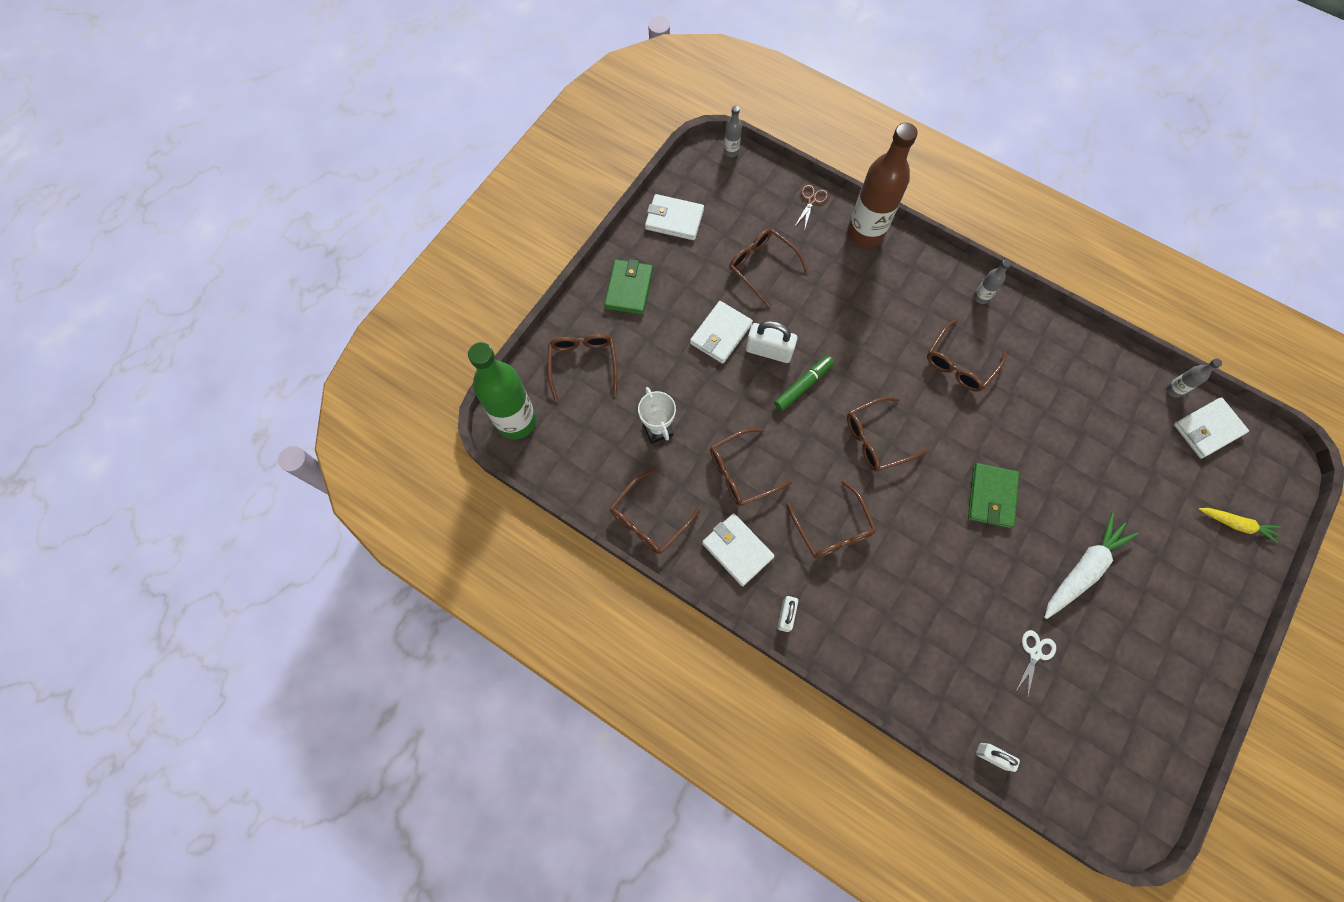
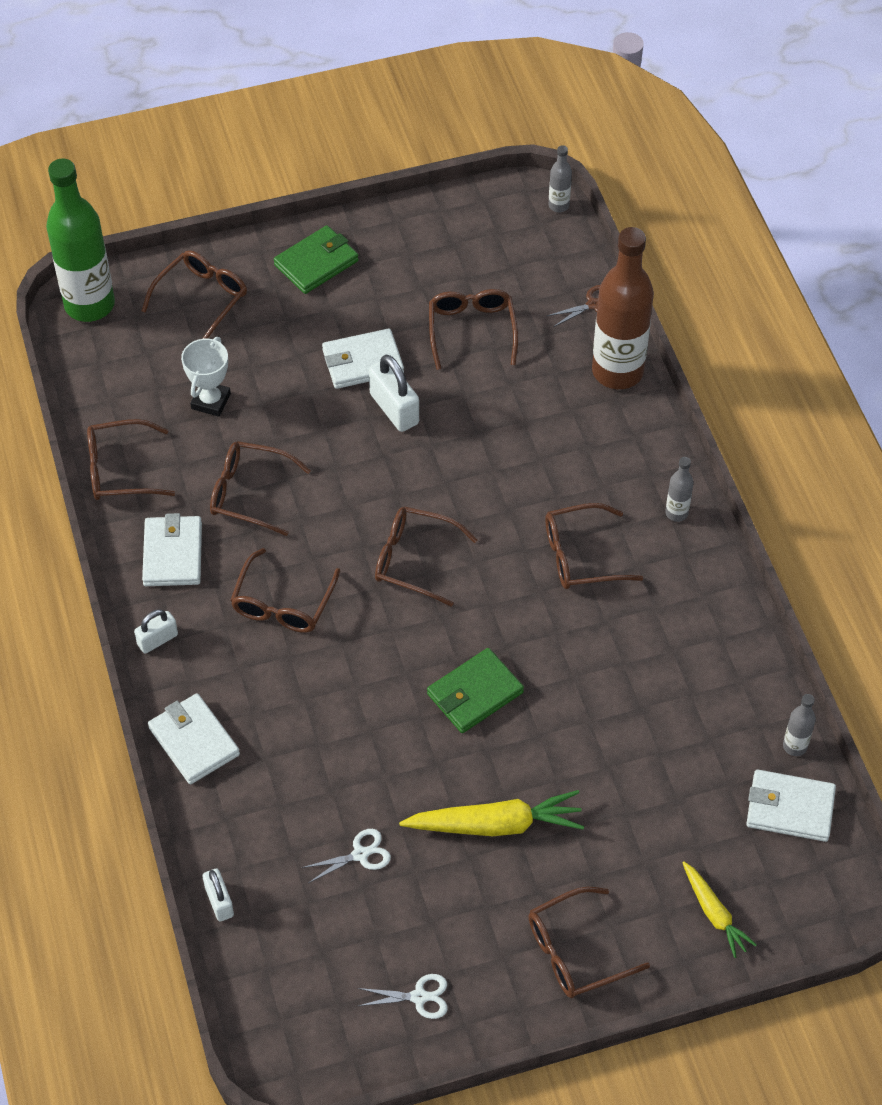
camera: 40 degrees right, 15 degrees down
white wallet [645,194,704,240] -> white wallet moved to [148,693,240,784]
green marker [774,356,834,411] -> none
white carrot [1044,513,1139,619] -> yellow carrot [399,790,584,836]
none -> white scissors [358,974,448,1019]
none -> brown glasses [528,887,650,998]

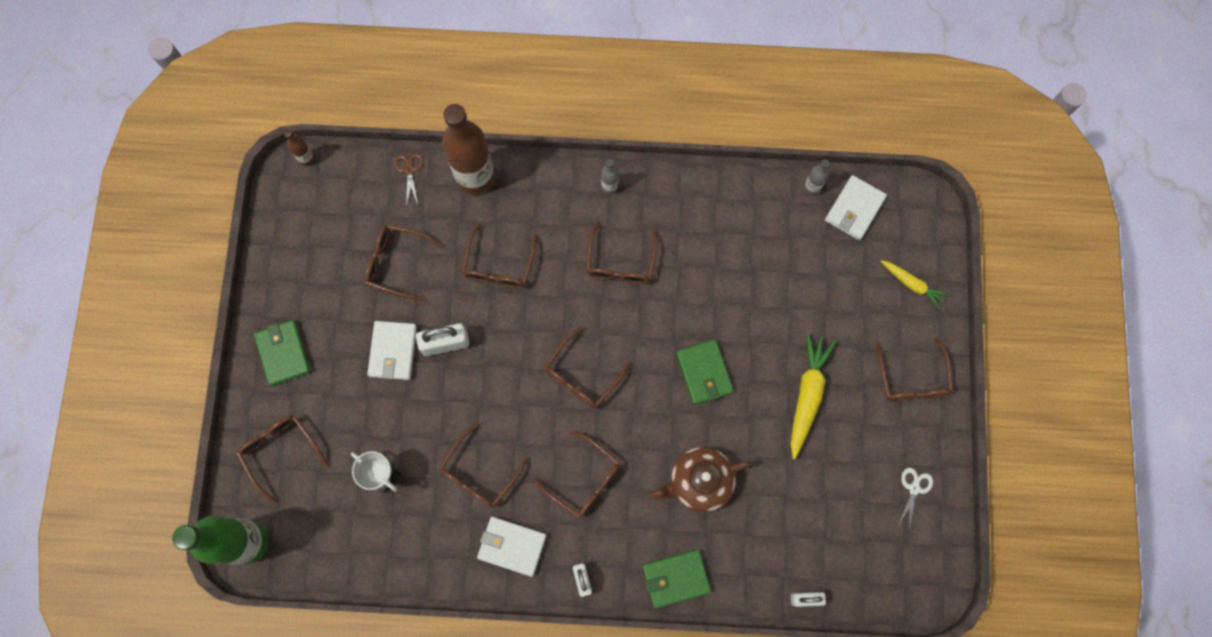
camera: 70 degrees left, 20 degrees up
brown glasses [87,419,175,500] -> brown glasses moved to [462,223,537,288]
white wallet [148,693,240,784] -> green wallet [642,549,711,608]
white scissors [302,829,391,883] -> none
grey bottle [549,145,572,212] -> brown bottle [284,129,315,166]
yellow carrot [682,861,757,958] -> yellow carrot turned 45 degrees clockwise [880,260,949,309]
none -> brown teapot [650,447,752,512]

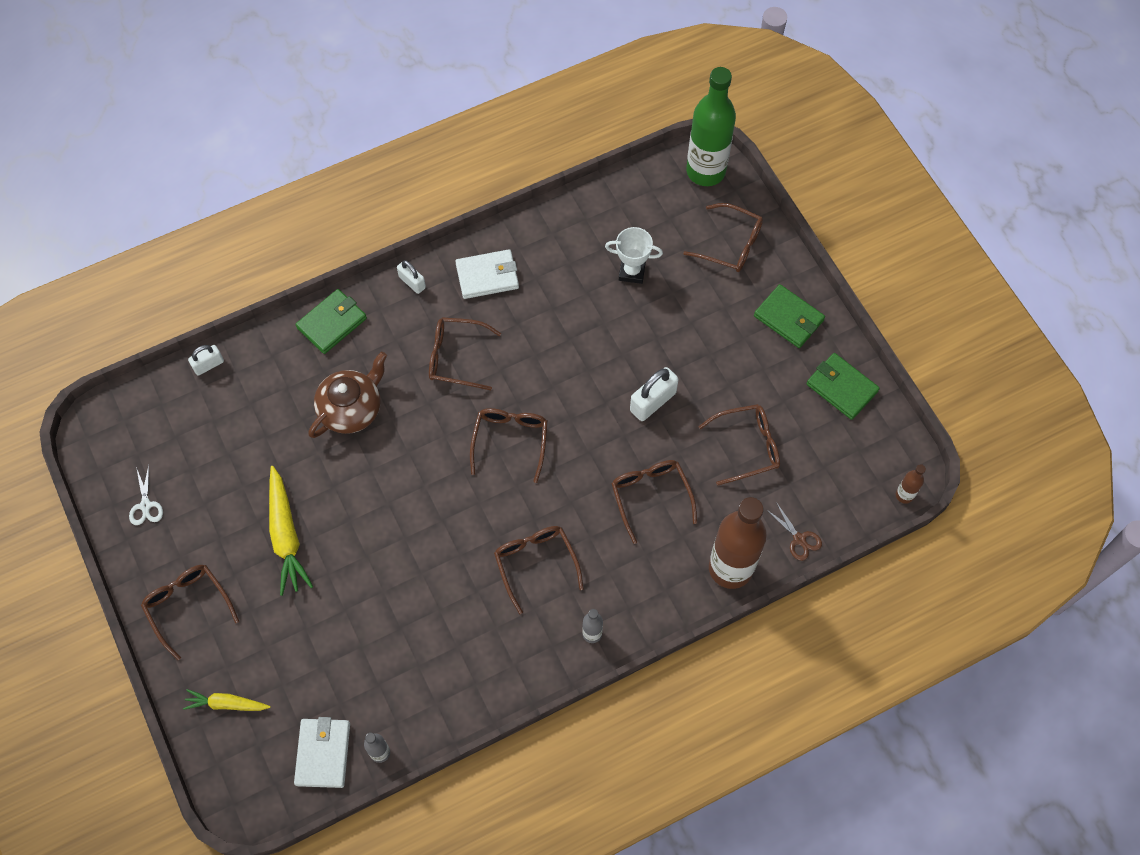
camera: 150 degrees right, 10 degrees down
white wallet [367,321,417,380] -> none
brown glasses [439,422,529,508] -> none
green wallet [676,339,734,405] -> green wallet moved to [806,353,880,420]

